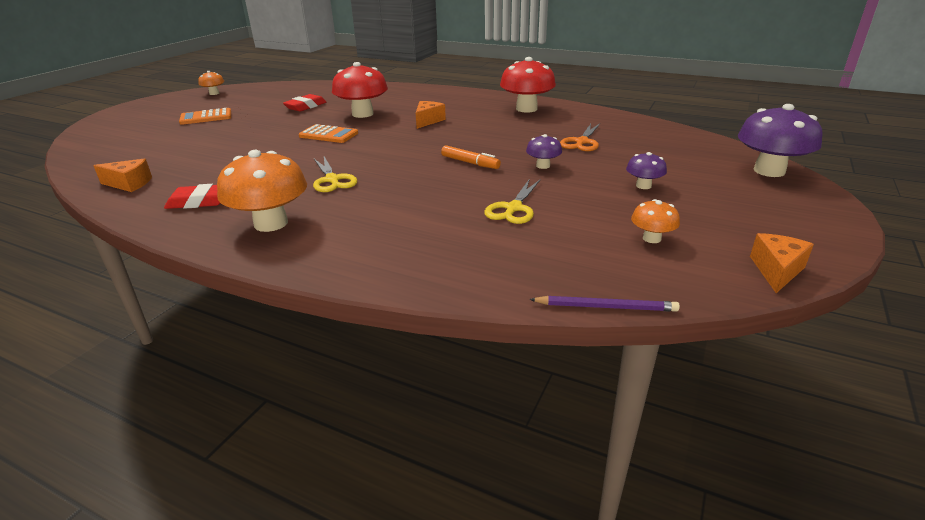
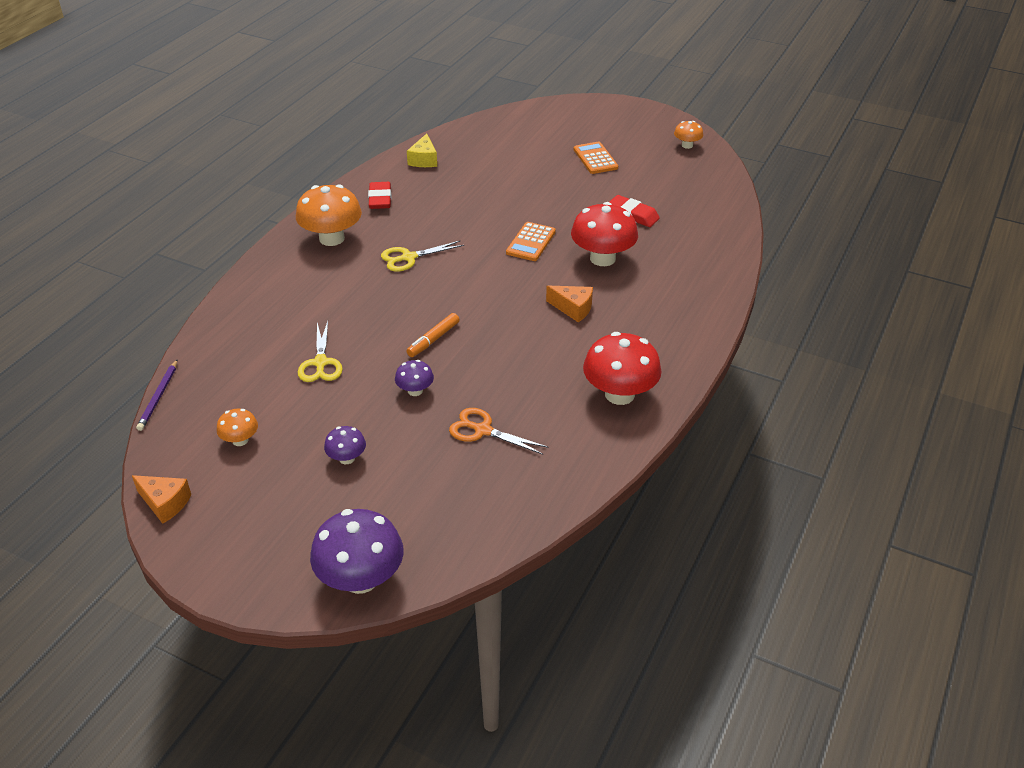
camera: 90 degrees right, 10 degrees up
orange cheese [94,159,152,192] -> yellow cheese [407,134,437,167]
yellow scissors [484,179,541,224] -> yellow scissors turned 120 degrees counterclockwise [298,321,343,382]

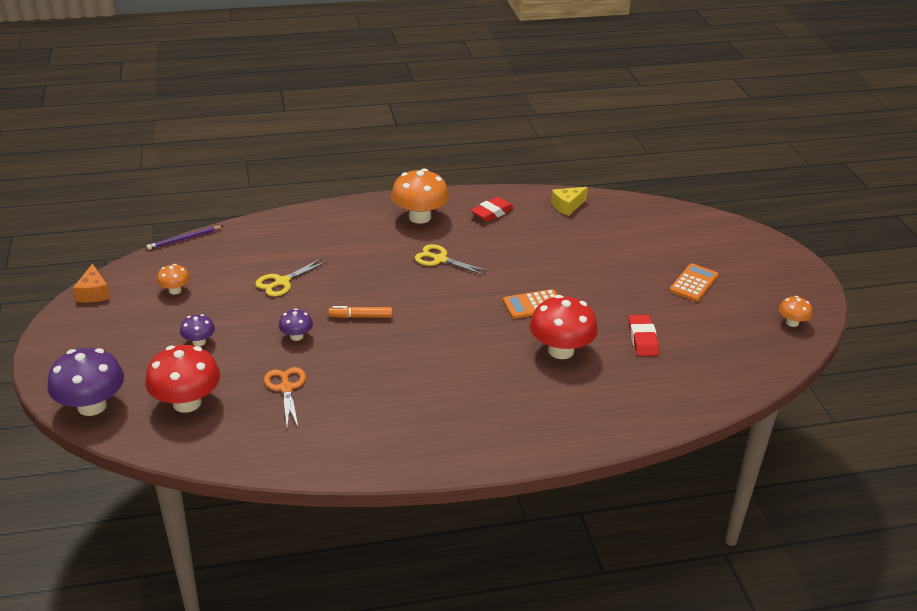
camera: 50 degrees right, 5 degrees down
orange cheese [546,286,593,322] -> none
red mushroom [583,332,662,405] -> red mushroom moved to [145,345,220,413]

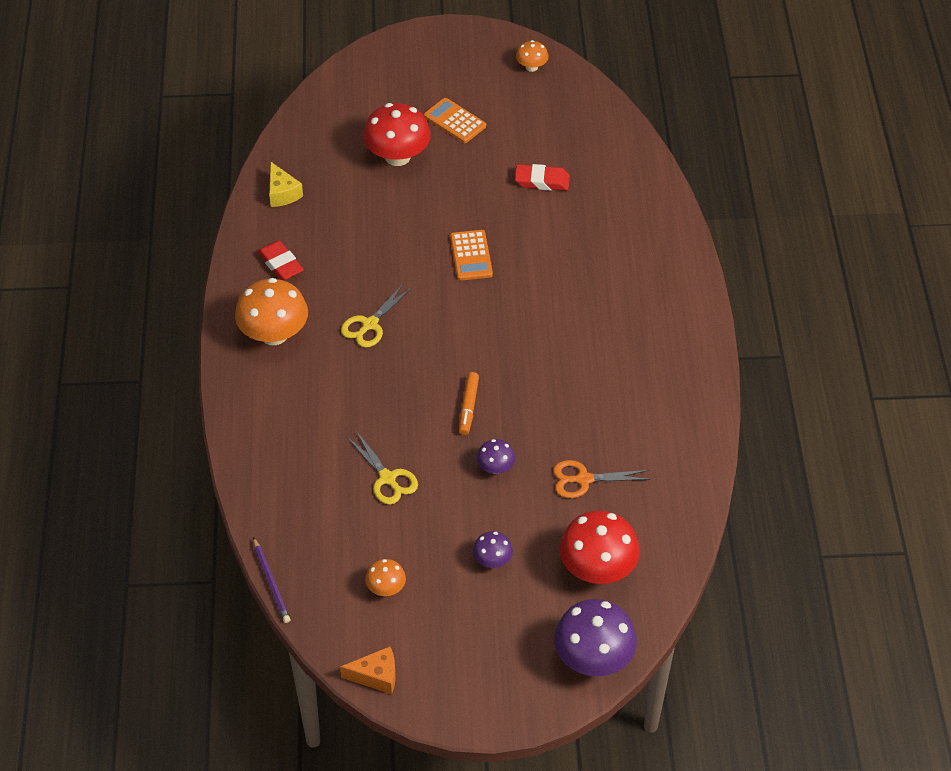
camera: 80 degrees left, 15 degrees up
red mushroom [530,295,598,359] -> red mushroom moved to [363,103,431,166]

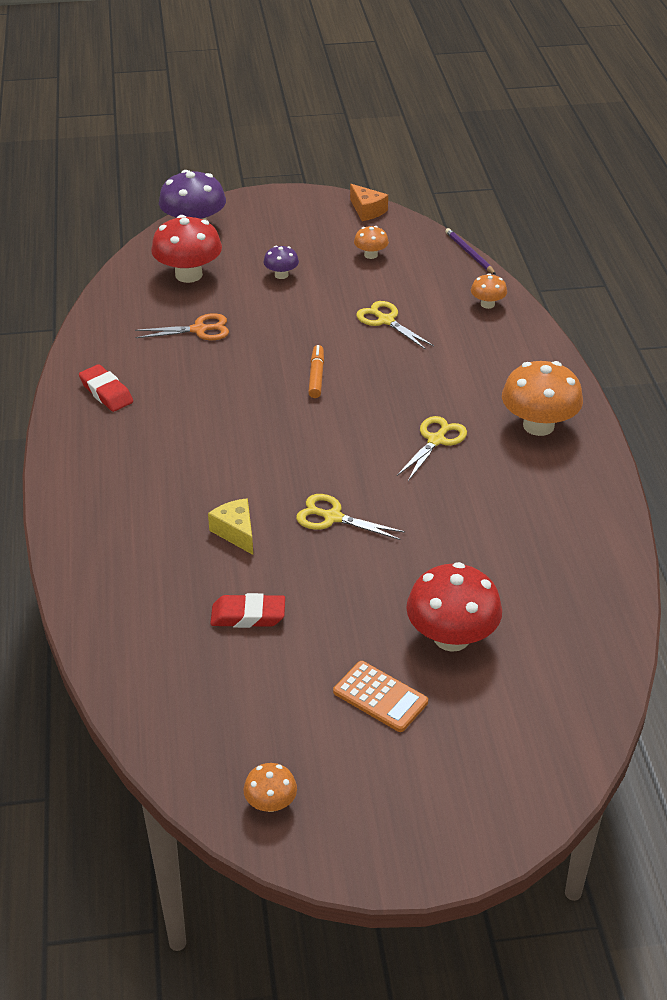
camera: 175 degrees right, 10 degrees down
red eraser [257,240,304,281] -> red eraser moved to [79,364,133,412]
yellow cheese [269,162,303,207] -> yellow cheese moved to [208,498,253,555]
orange cheese [340,646,396,694] -> orange cheese turned 120 degrees counterclockwise [350,184,388,221]
orange calculator [450,230,493,281] -> yellow scissors [296,494,405,540]
purple mushroom [477,439,515,474] -> none
none -> orange mushroom [471,273,507,309]

